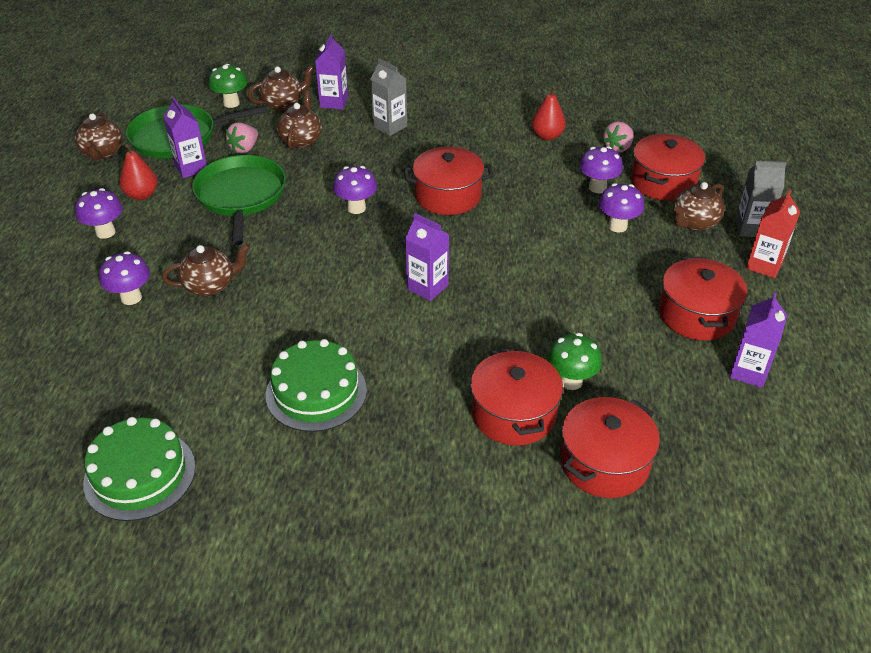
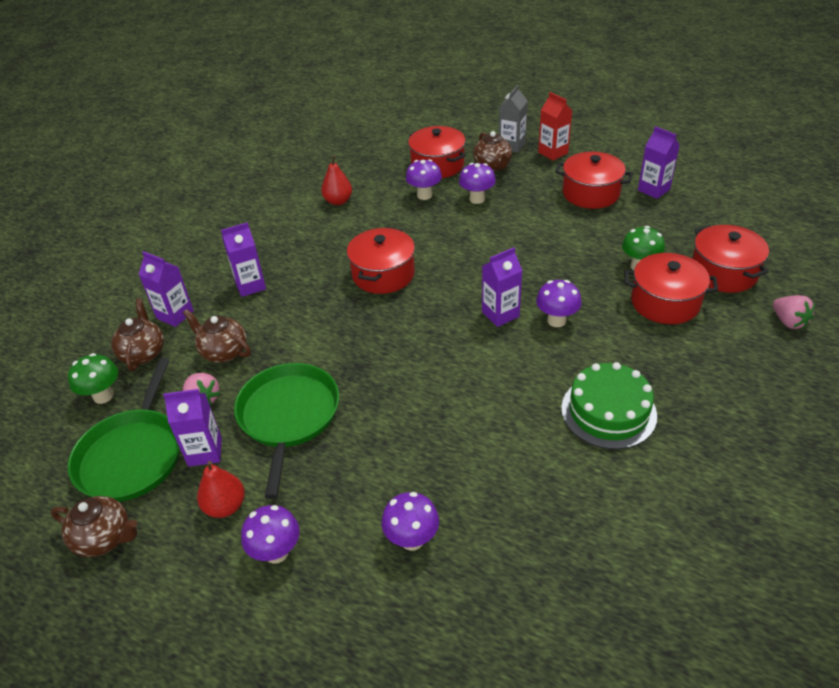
camera: 65 degrees left, 0 degrees up
green cake [83,417,195,521] -> none
brown teapot [162,243,250,296] -> none
green pan [192,155,286,245] -> green pan turned 75 degrees clockwise [234,363,339,499]
purple mushroom [333,166,377,214] -> purple mushroom moved to [536,280,582,327]
grey carton [370,58,407,136] -> purple carton [221,222,266,297]
pink strawberry [602,121,634,153] -> pink strawberry moved to [773,295,815,329]

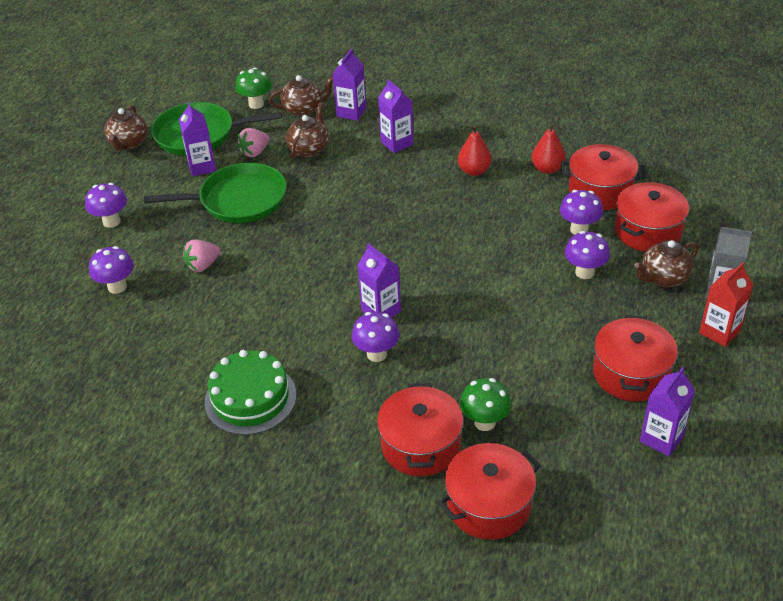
camera: 80 degrees right, 0 degrees up
red pear [197,461,245,518] -> red pear moved to [458,125,491,176]
red pot [347,227,415,294] -> red pot moved to [561,144,646,210]
pink strawberry [773,295,815,329] -> pink strawberry moved to [183,240,220,272]

